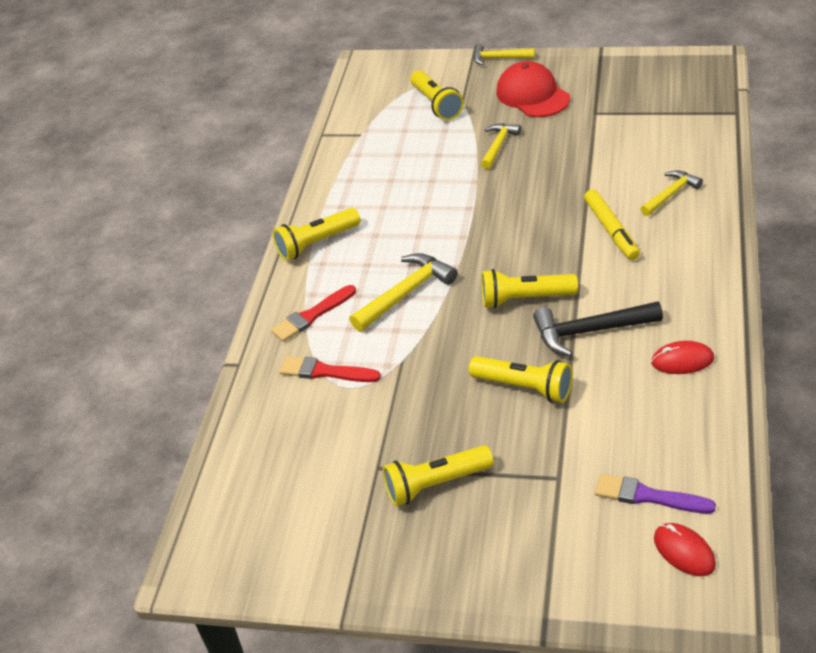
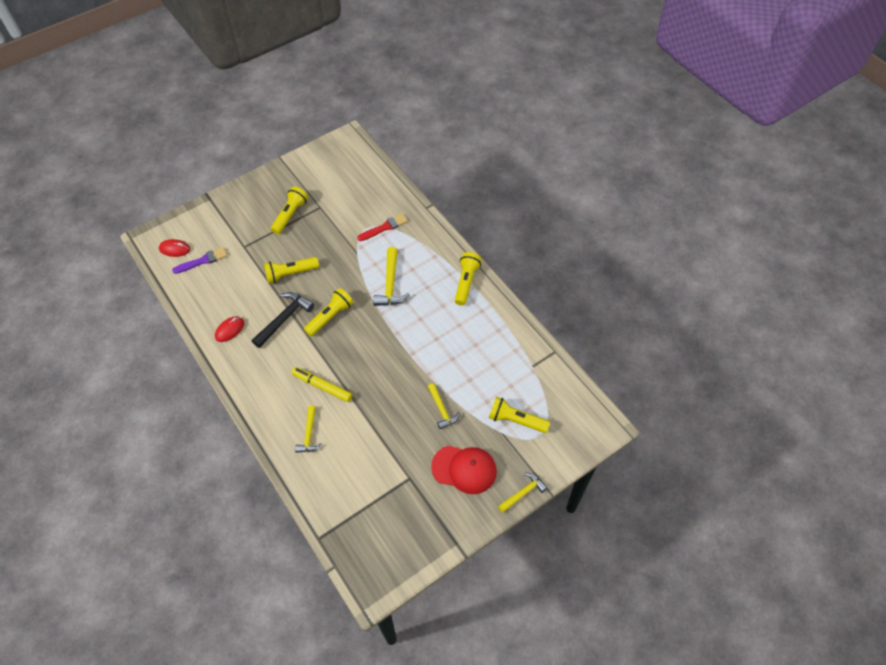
camera: 130 degrees right, 15 degrees up
red brush [271,285,356,342] -> none

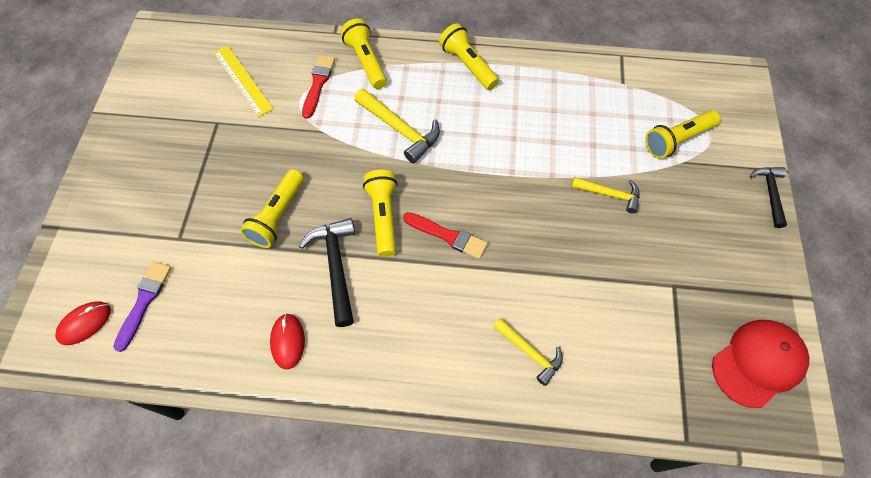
camera: 50 degrees left, 5 degrees up
yellow flashlight [271,187,308,234] -> yellow flashlight moved to [340,19,387,89]
yellow marker [291,367,352,402] -> none
red cap [431,446,497,494] -> red cap moved to [712,320,809,408]
yellow hammer [498,473,547,513] -> black hammer [750,167,787,228]
none -> yellow ruler [213,45,273,117]
none -> red brush [403,212,487,259]

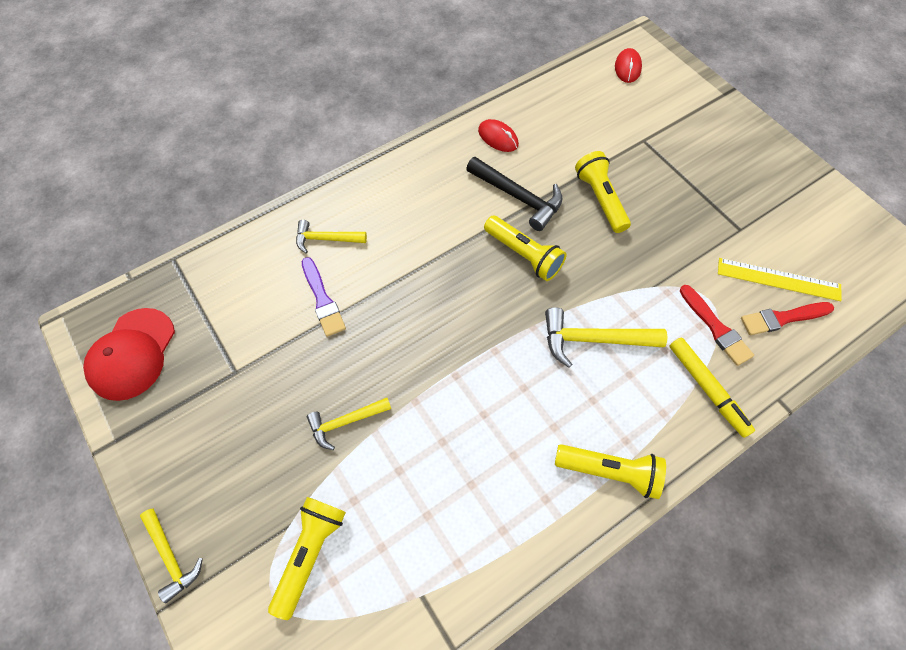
camera: 140 degrees right, 0 degrees up
purple brush [113,262,171,352] -> purple brush moved to [302,257,346,337]
yellow flashlight [340,19,387,89] -> yellow marker [669,337,755,438]
red brush [403,212,487,259] -> red brush moved to [741,302,834,335]
black hammer [750,167,787,228] -> yellow hammer [140,509,203,603]

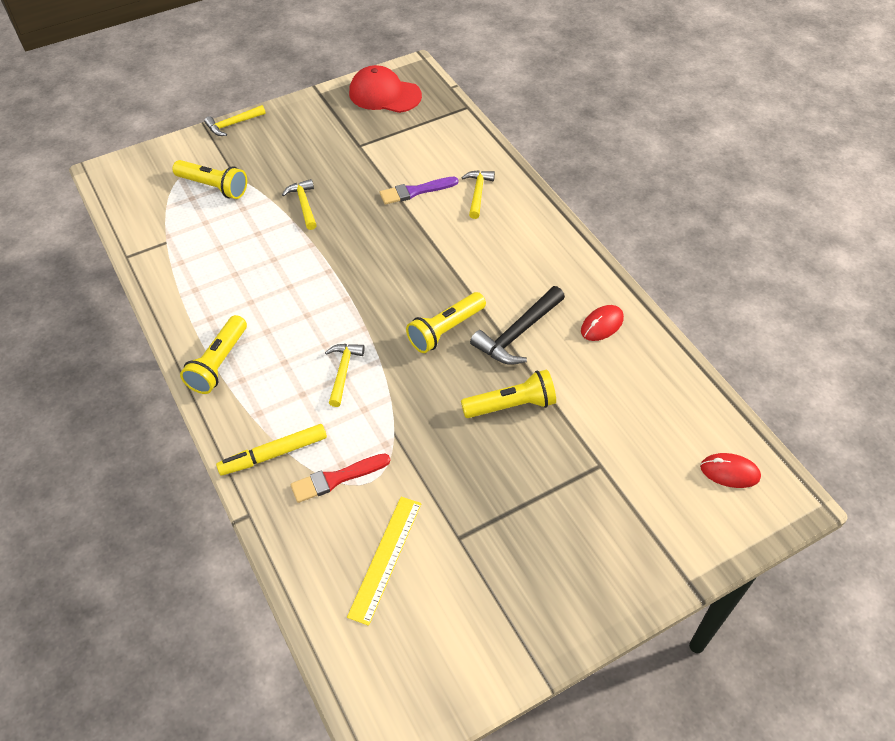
camera: 95 degrees right, 10 degrees down
yellow hammer [545,307,667,368] -> yellow hammer [325,344,365,407], size x0.65
red brush [741,302,834,335] -> none

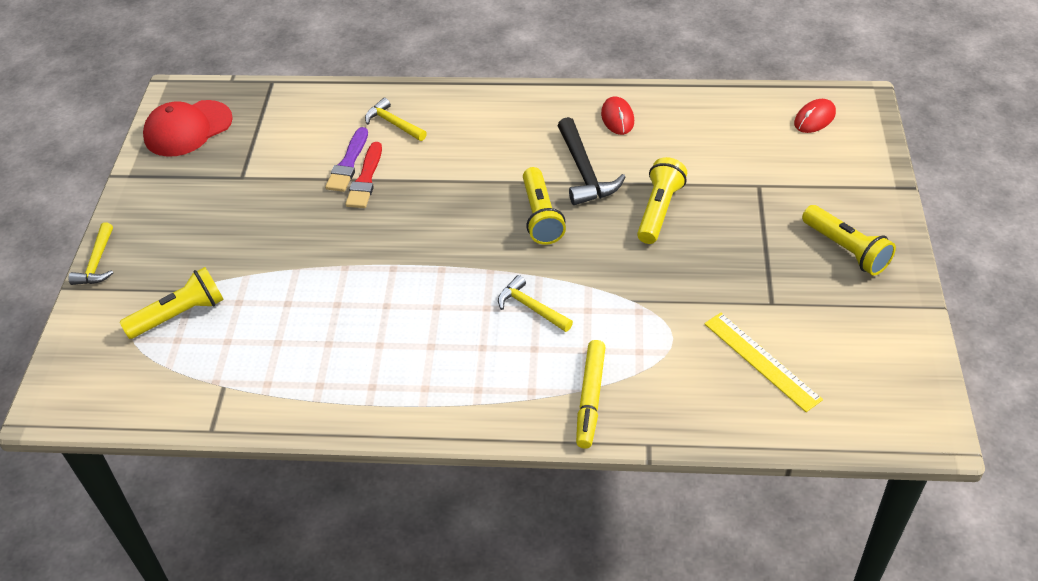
camera: 55 degrees left, 5 degrees down
yellow flashlight [180,315,247,394] -> yellow flashlight moved to [802,205,896,276]
yellow hammer [282,179,317,230] -> none
red brush [291,454,390,503] -> red brush moved to [345,142,382,208]

